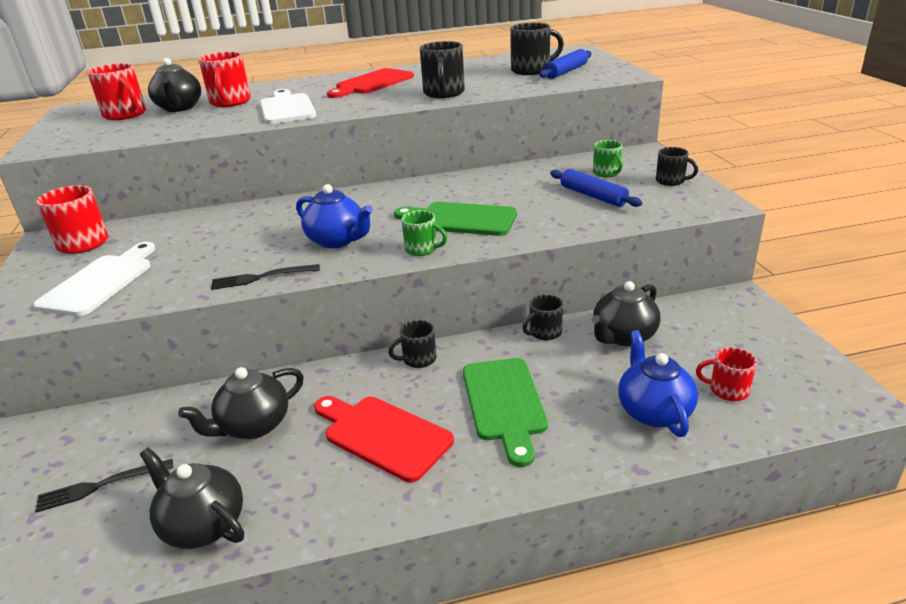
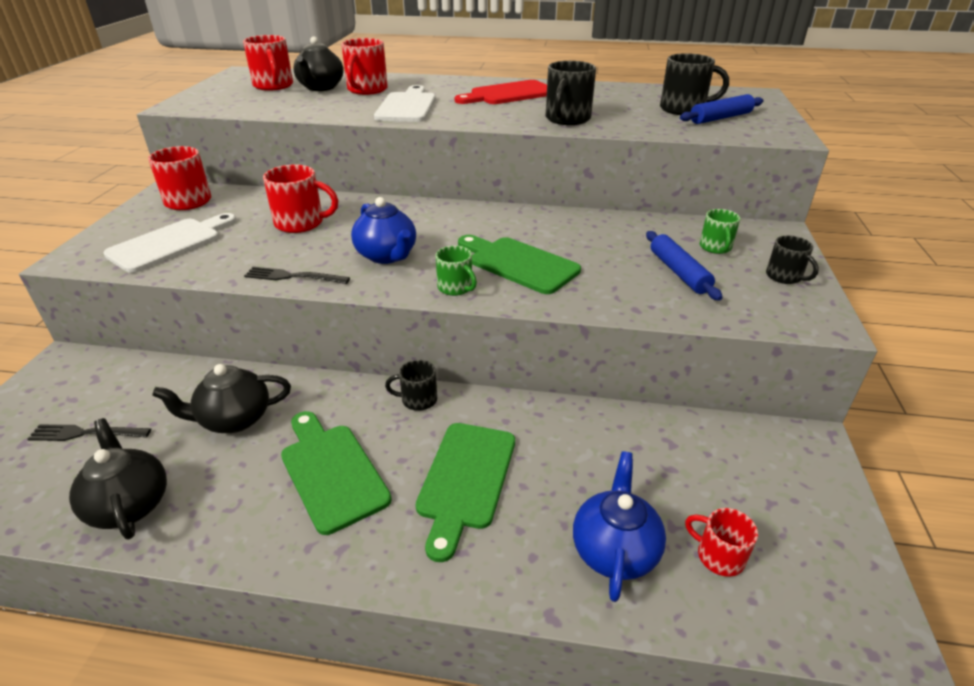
camera: 20 degrees right, 5 degrees up
red cutting board [314,396,454,482] -> green cutting board [281,411,392,535]
black mug [523,294,563,340] -> none
black teapot [592,281,661,346] -> none
none -> red mug [263,165,339,233]

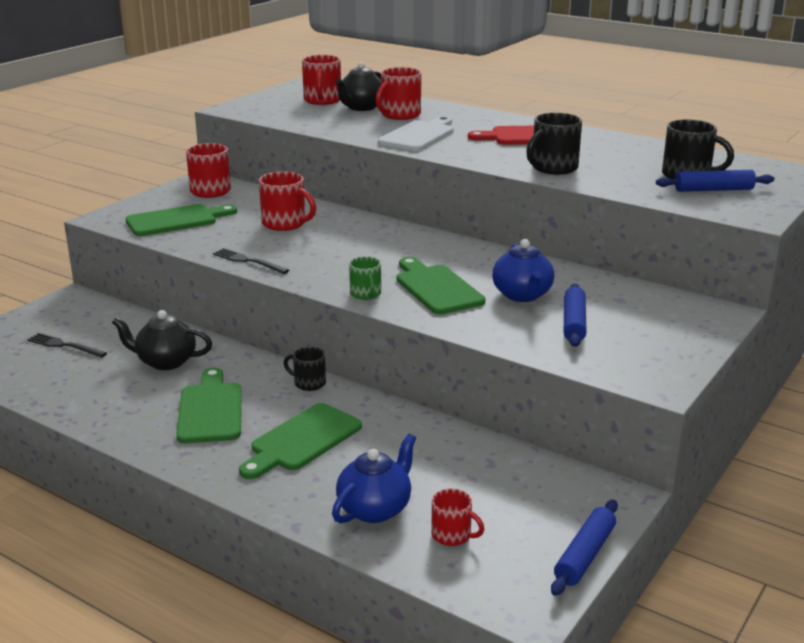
camera: 25 degrees right, 10 degrees down
black teapot [69,418,167,540] -> none
white cutting board [104,213,236,273] -> green cutting board [125,204,237,236]
blue teapot [351,197,416,264] -> blue teapot moved to [492,239,554,302]
red mug [685,508,758,577] -> red mug turned 150 degrees clockwise [431,489,485,546]
green mug [700,209,740,254] -> none
black mug [766,236,819,284] -> none
none -> blue rolling pin [551,500,618,596]

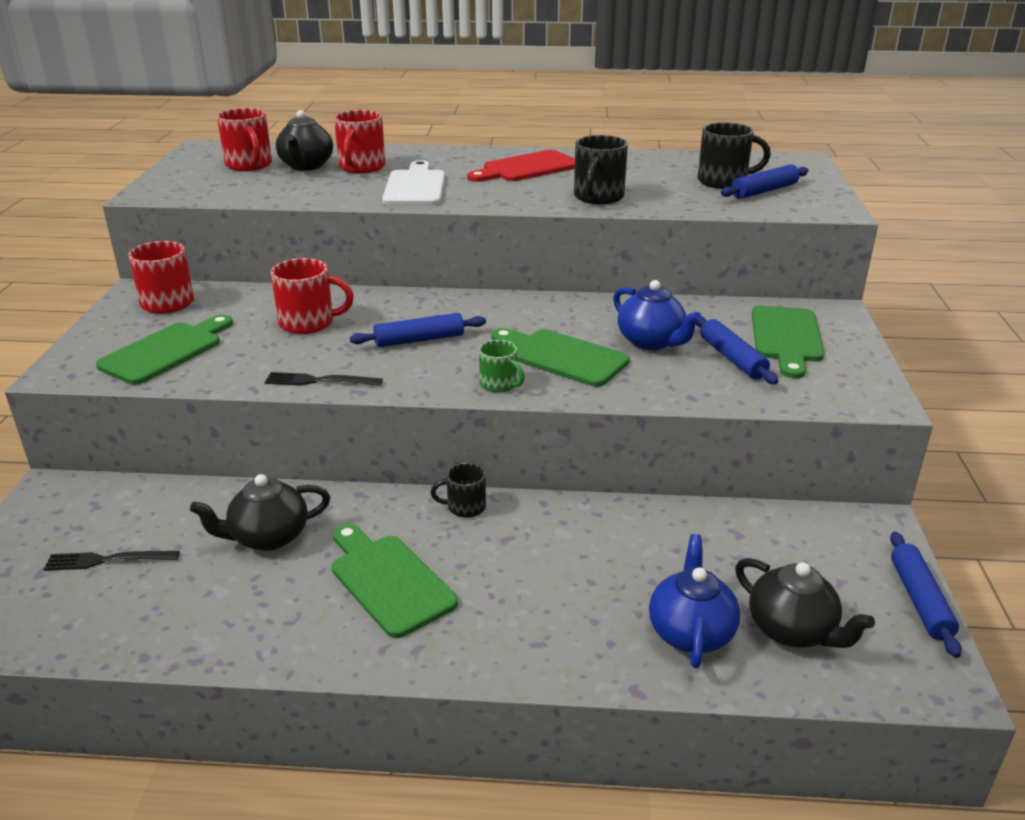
camera: 30 degrees left, 5 degrees up
green cutting board [239,403,362,479] -> green cutting board moved to [752,306,824,378]
red mug [431,489,485,546] -> black teapot [735,558,875,648]
none -> blue rolling pin [350,313,486,347]

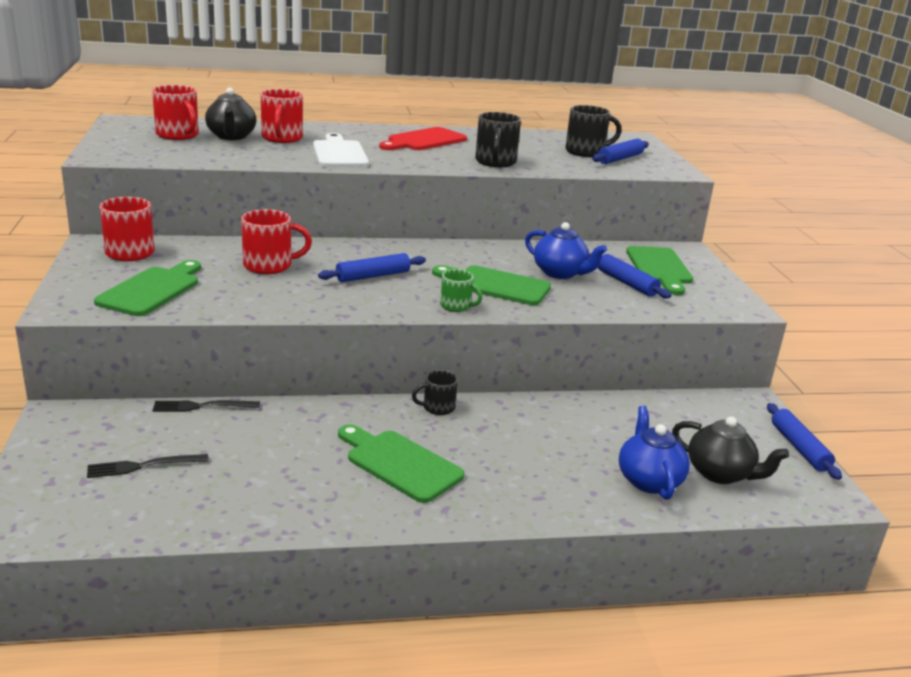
camera: 15 degrees left, 5 degrees down
black teapot [190,474,330,551] -> none
black fork [265,372,383,386] -> black fork moved to [152,400,260,412]

